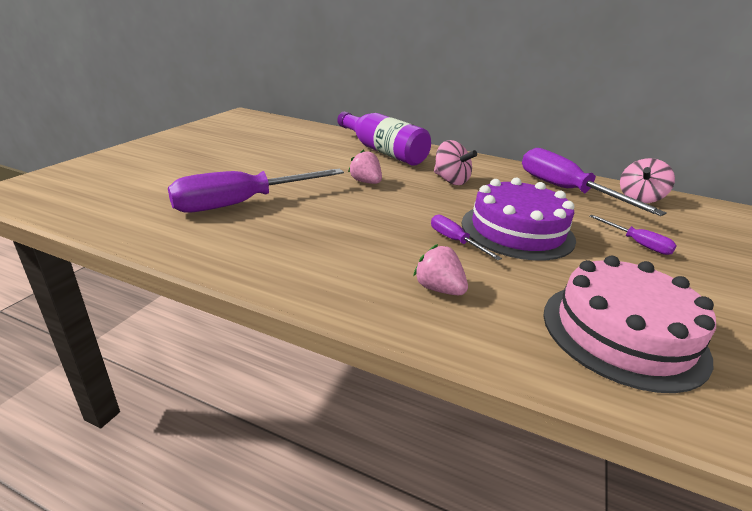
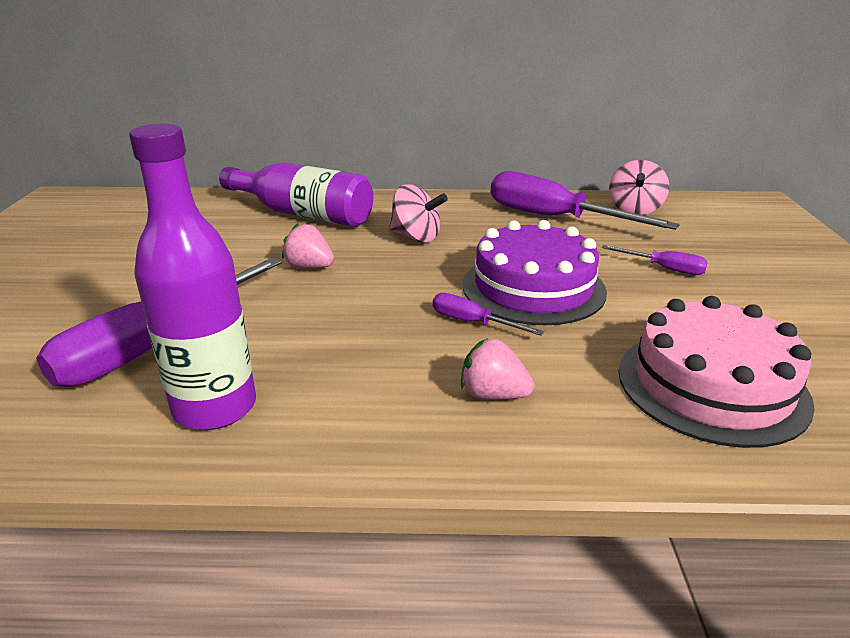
camera: 20 degrees left, 0 degrees up
none -> purple bottle [129,124,256,430]

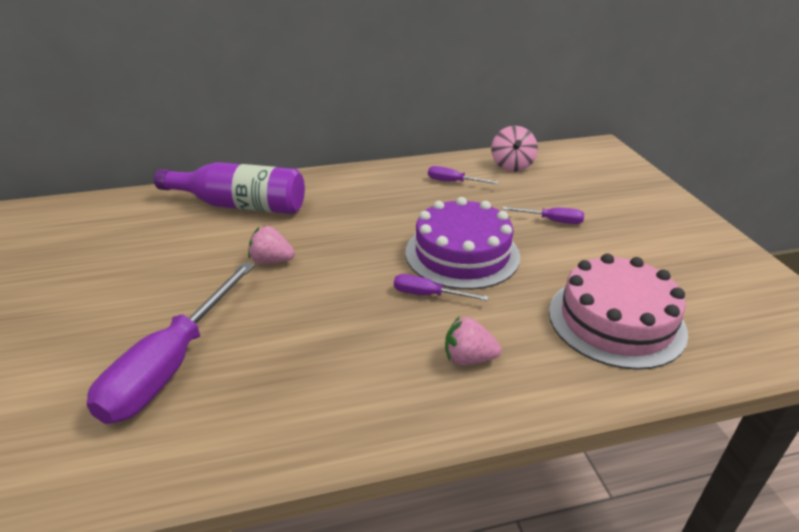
camera: 15 degrees left, 5 degrees up
purple bottle [129,124,256,430] -> none
pink spinning top [389,185,448,243] -> none
purple screwdriver [491,171,680,230] -> purple screwdriver [428,166,499,184], size x0.46

